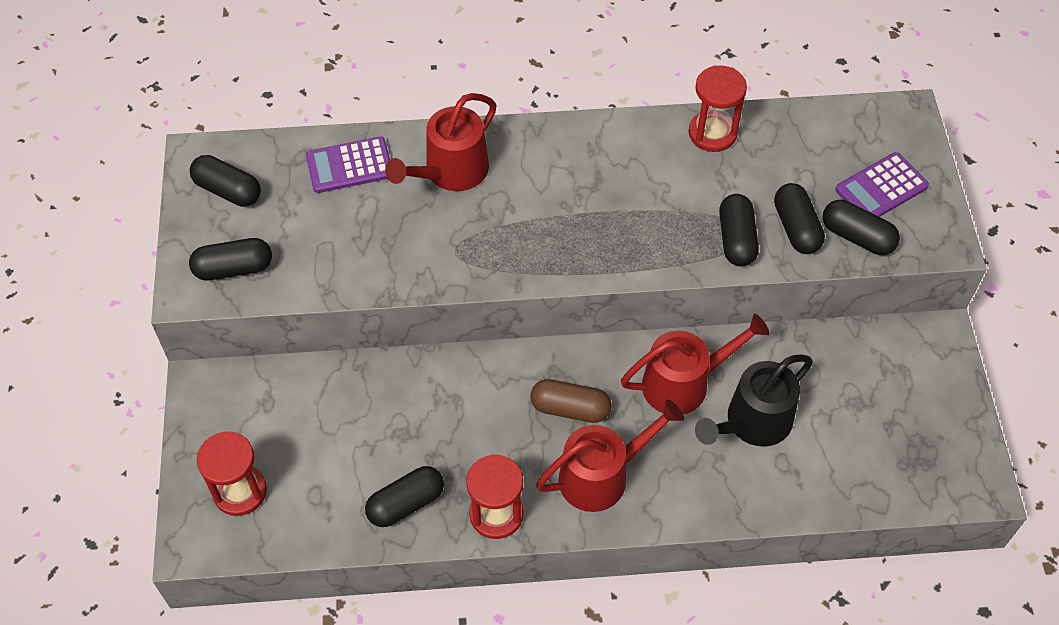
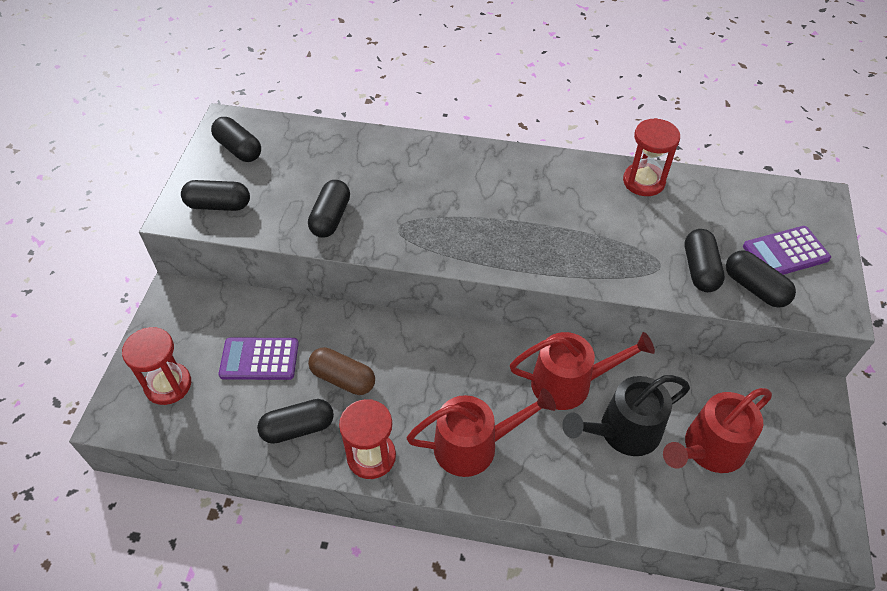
camera: 15 degrees right, 5 degrees down
purple calculator [306,136,390,193] -> purple calculator moved to [219,337,299,380]
red watering can [385,93,497,191] -> red watering can moved to [663,388,772,473]
brown capsule [530,379,612,423] -> brown capsule moved to [308,347,375,395]
black capsule [719,194,759,267] -> black capsule moved to [308,180,350,238]

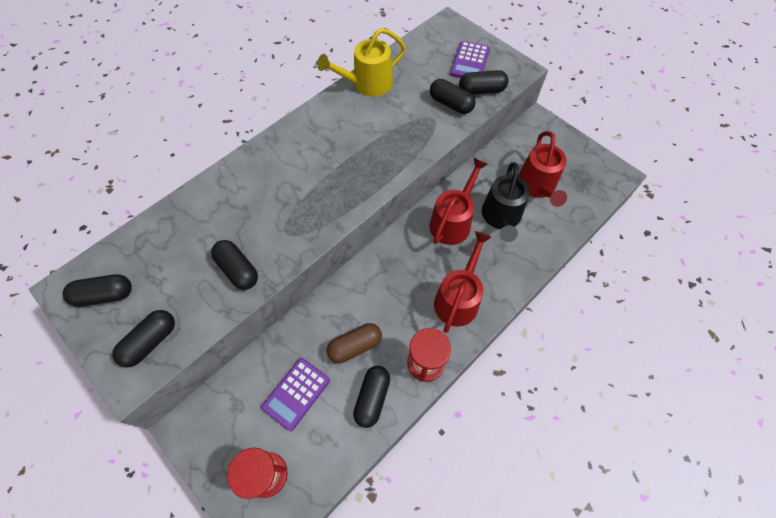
camera: 55 degrees left, 10 degrees up
red hourglass [623,118,680,196] -> yellow watering can [317,28,406,97]

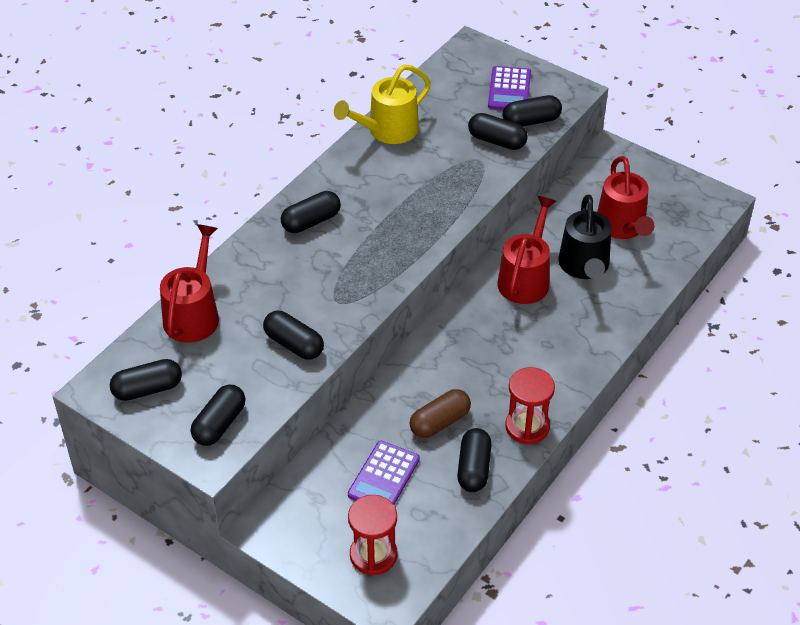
camera: 10 degrees left, 15 degrees down
red watering can [434,231,492,333] -> red watering can moved to [160,224,219,343]
none -> black capsule [281,191,341,233]

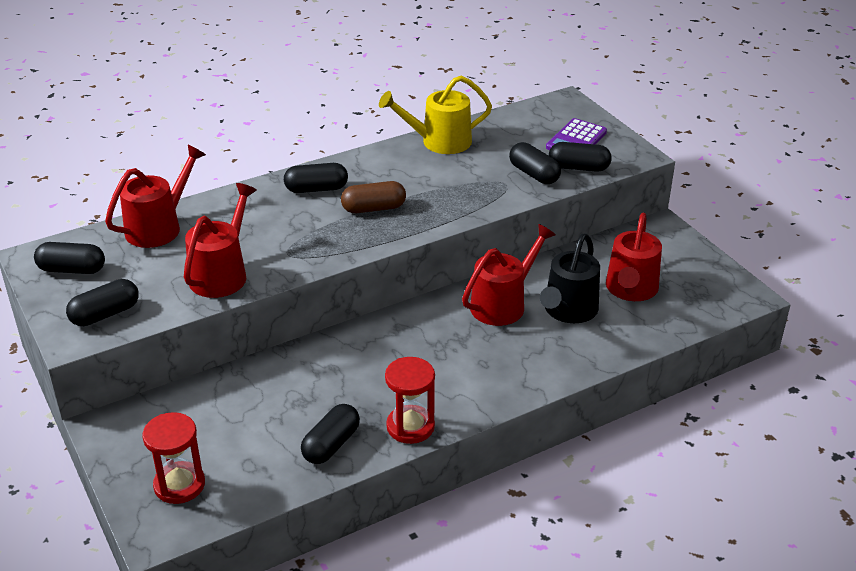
camera: 25 degrees right, 10 degrees down
black capsule [263,311,324,360] -> red watering can [184,183,257,298]
purple calculator [348,441,420,505] -> none
brown capsule [409,389,471,438] -> brown capsule moved to [341,181,406,213]

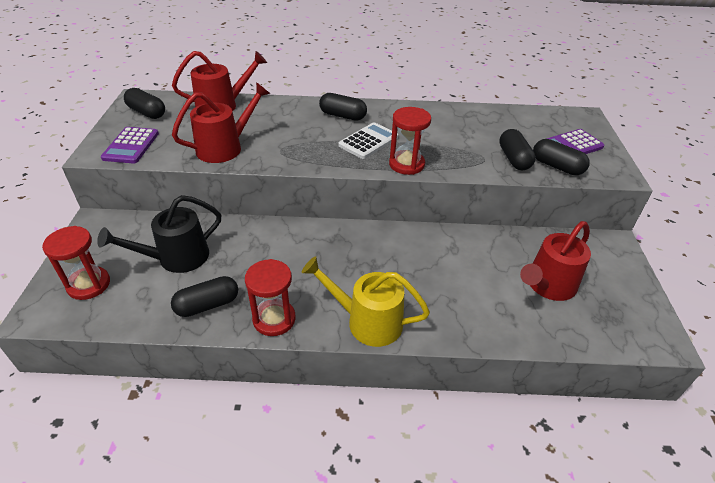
camera: 30 degrees right, 5 degrees up
black capsule [66,279,139,326] -> purple calculator [101,127,159,164]
brown capsule [341,181,406,213] -> white calculator [338,122,398,159]
yellow watering can [379,76,492,154] -> yellow watering can moved to [302,256,430,347]
red watering can [462,224,555,326] -> none
black watering can [540,233,600,323] -> black watering can moved to [97,195,221,273]
none -> red hourglass [389,107,431,175]

